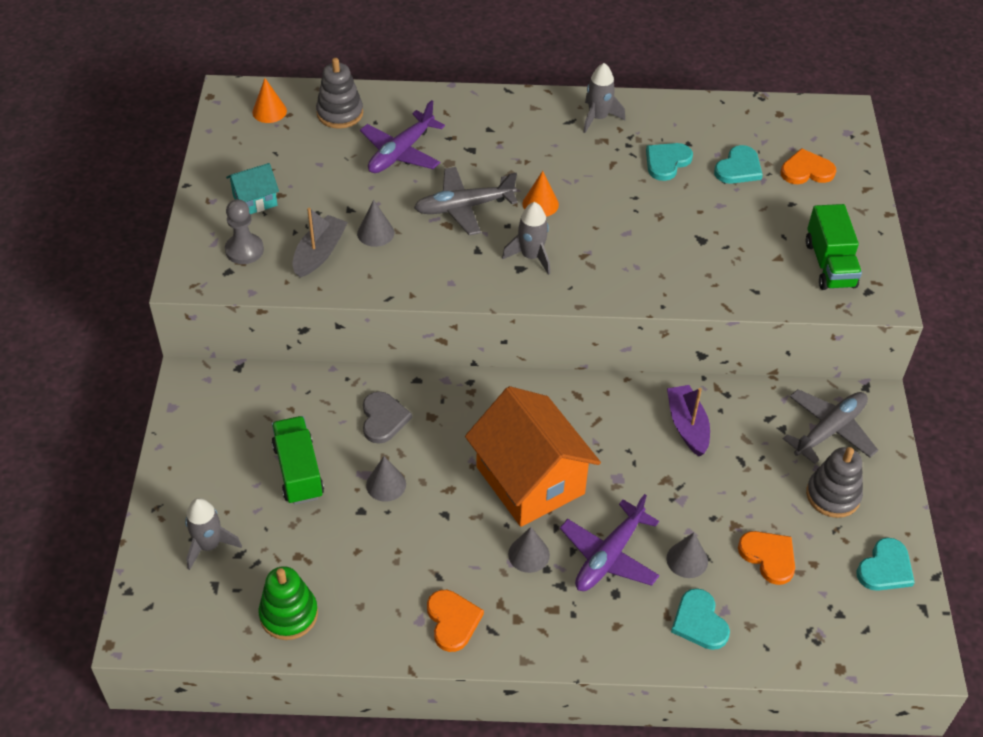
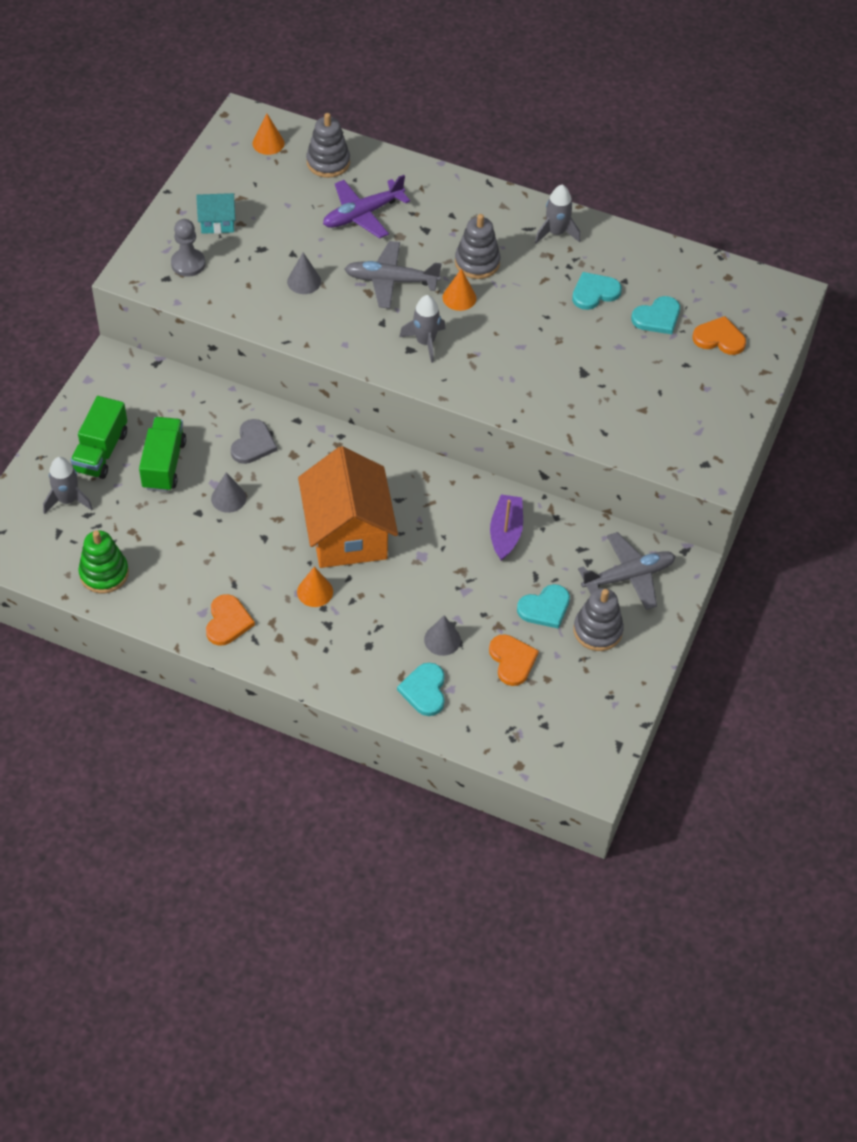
camera: 20 degrees right, 5 degrees up
grey boat [292,208,348,278] -> none
grey cone [508,527,550,573] -> orange cone [297,567,333,607]
purple plane [560,494,659,591] -> none
green truck [806,204,862,290] -> green truck moved to [70,396,127,479]
turquoise heart [856,538,915,591] -> turquoise heart moved to [517,584,570,629]
none -> grey stacking toy [455,214,500,279]

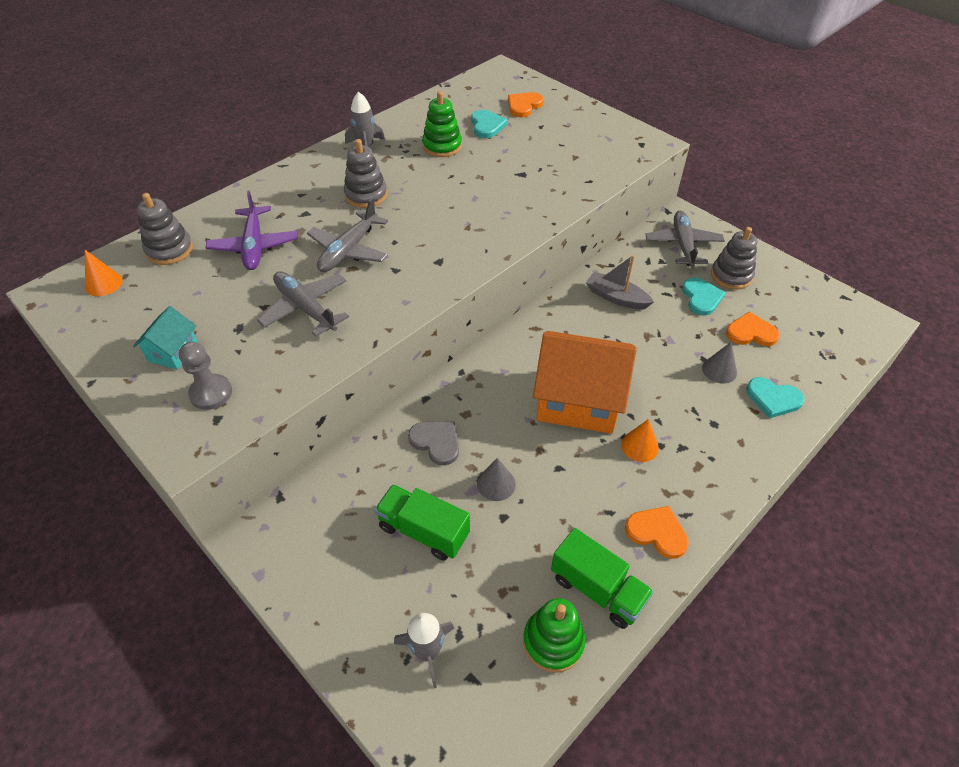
camera: 65 degrees left, 5 degrees down
green truck [70,396,127,479] -> green truck moved to [551,528,654,629]
grey cone [287,252,321,294] -> grey plane [257,271,349,336]
grey rocket [399,295,445,363] -> none
orange cone [442,269,476,311] -> none
purple boat [490,494,523,561] -> grey boat [586,255,654,309]
turquoise heart [572,272,622,310] -> green stacking toy [422,91,462,157]

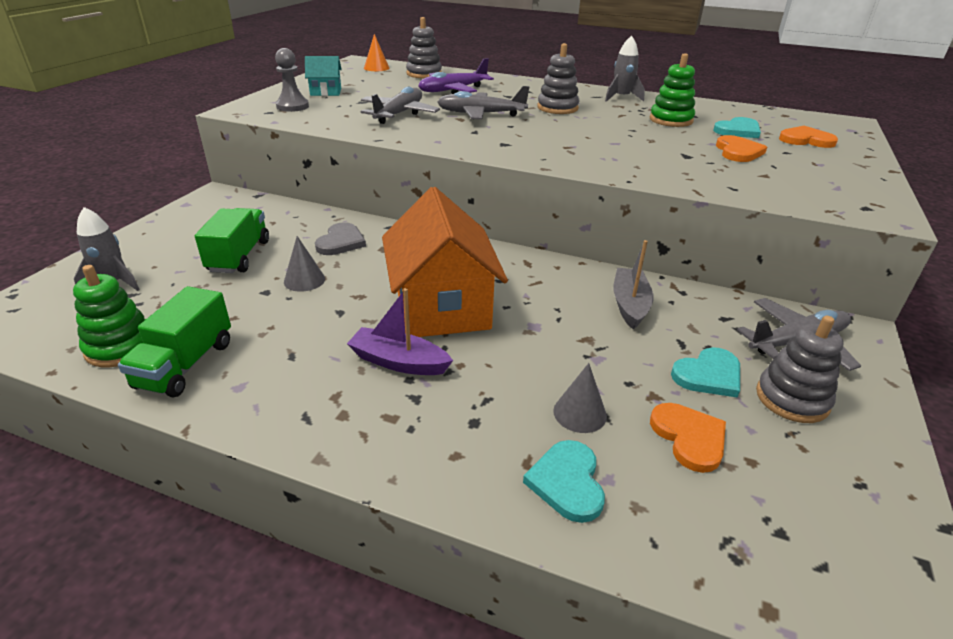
camera: 65 degrees right, 15 degrees down
orange cone [621,419,659,462] -> purple boat [347,288,453,375]
orange heart [625,506,689,559] -> orange heart moved to [716,135,767,162]

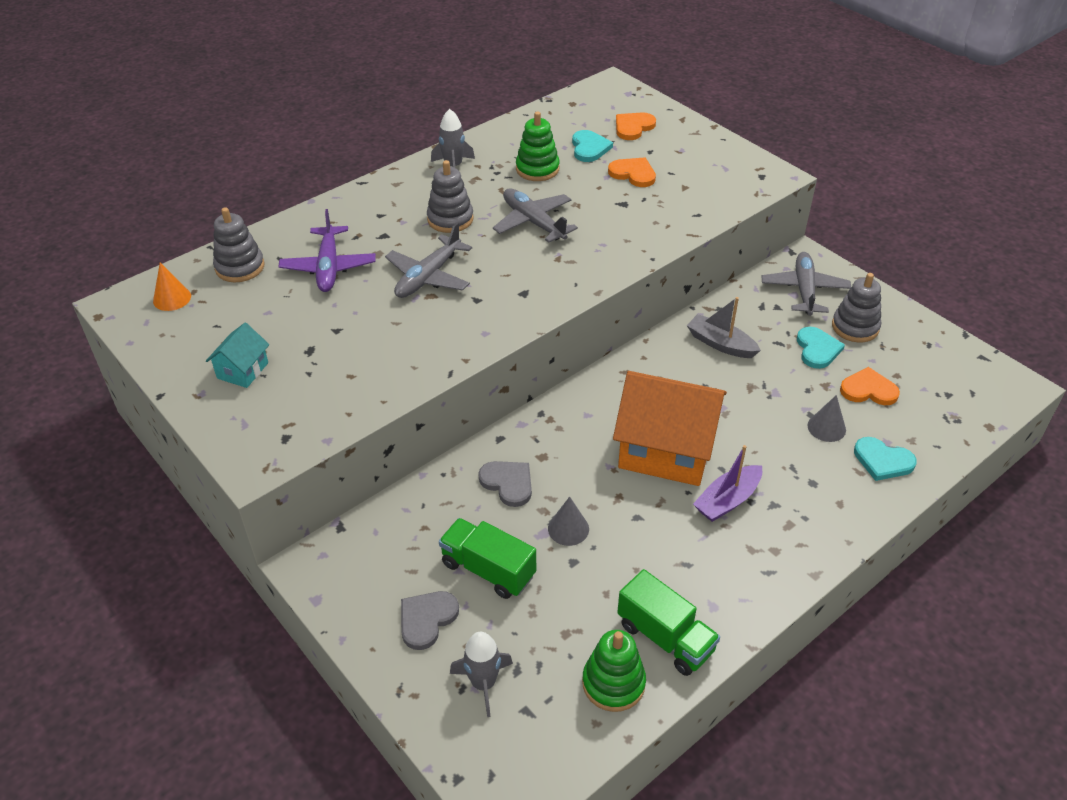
camera: 60 degrees left, 10 degrees up
grey pawn [275,48,309,112] -> none
grey plane [361,87,440,124] -> grey plane moved to [493,188,578,243]
none -> grey heart [401,591,459,650]

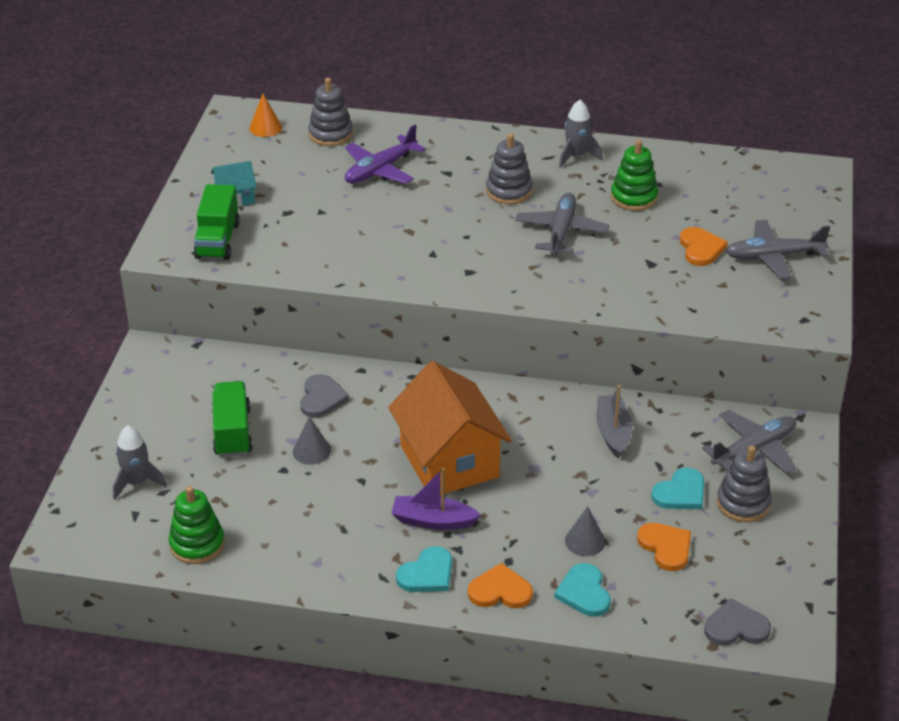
camera: 50 degrees right, 5 degrees down
grey plane [385,222,472,298] -> grey plane moved to [726,220,830,279]
grey heart [401,591,459,650] -> grey heart moved to [704,598,771,646]
turquoise heart [572,130,613,162] -> turquoise heart moved to [396,546,452,592]
orange heart [616,112,656,140] -> orange heart moved to [468,563,533,608]
green truck [617,569,720,676] -> green truck moved to [194,184,240,260]

